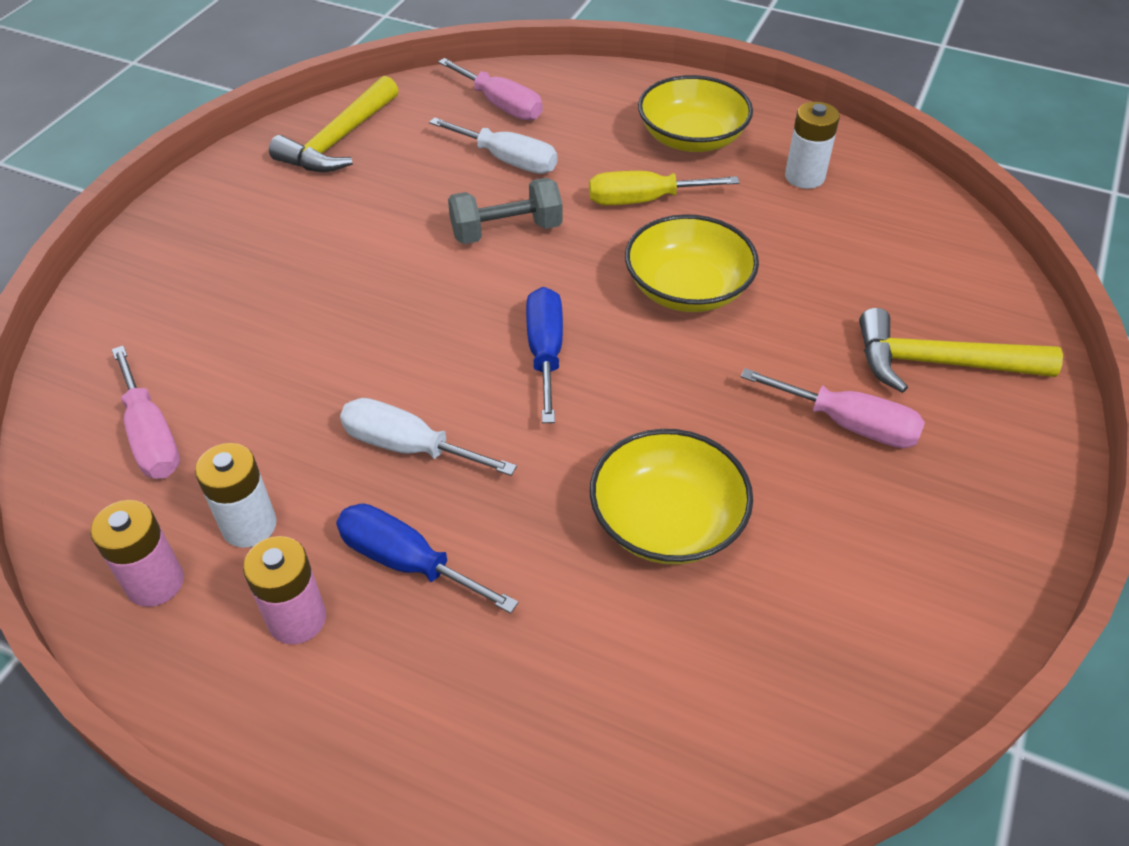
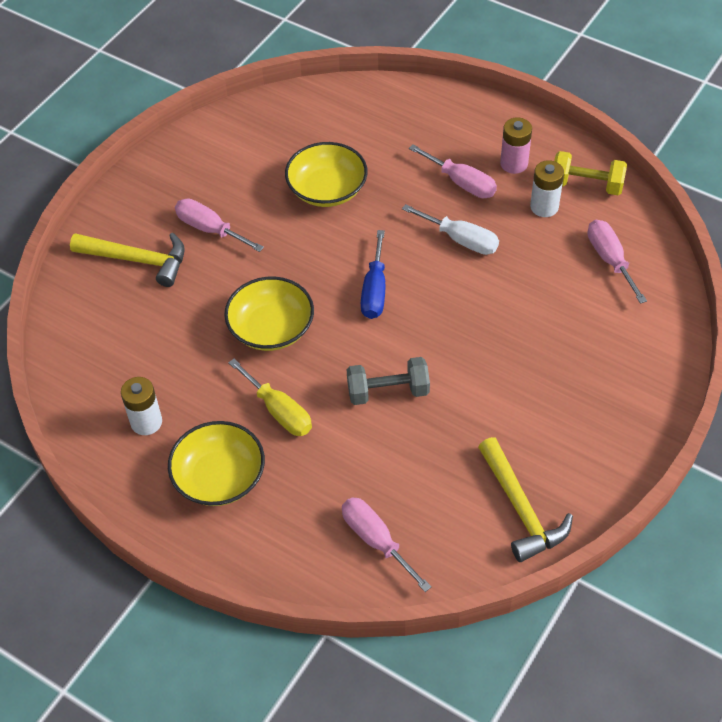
camera: 170 degrees left, 5 degrees up
pink battery [90,500,184,607] -> yellow dumbbell [554,151,627,195]
yellow hammer [269,76,398,172] -> yellow hammer turned 120 degrees clockwise [478,437,573,562]
blue screwdriver [336,503,519,613] -> pink screwdriver [409,144,497,198]
white screwdriver [429,117,557,174] -> none
yellow screwdriver [589,171,740,205] -> yellow screwdriver turned 45 degrees clockwise [228,359,312,436]

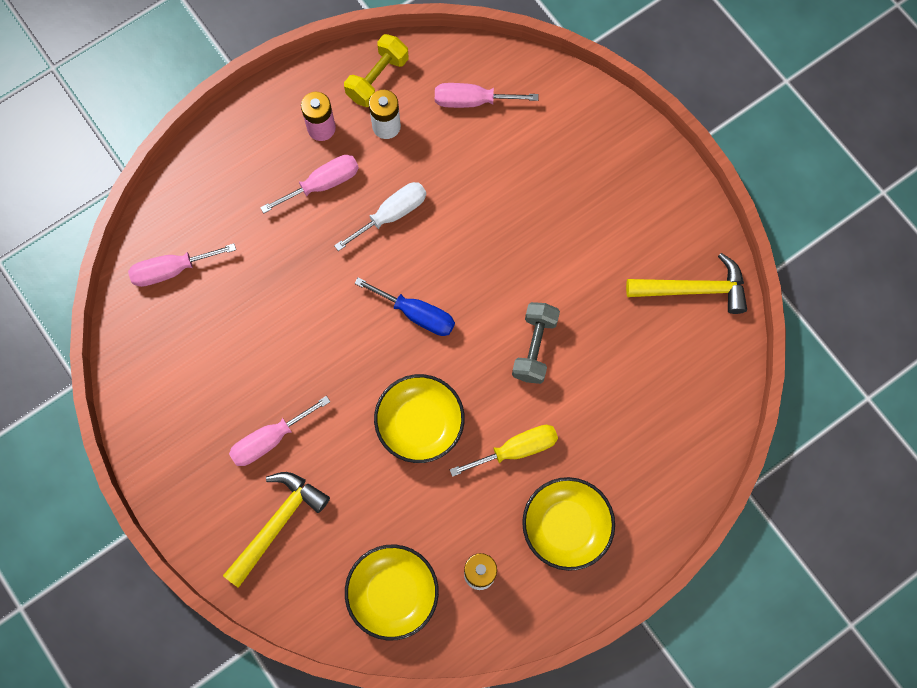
camera: 70 degrees left, 20 degrees up
yellow bowl [285,142,368,207] -> yellow bowl moved to [345,544,439,641]
pink screwdriver [342,498,432,592] -> pink screwdriver moved to [128,243,236,287]

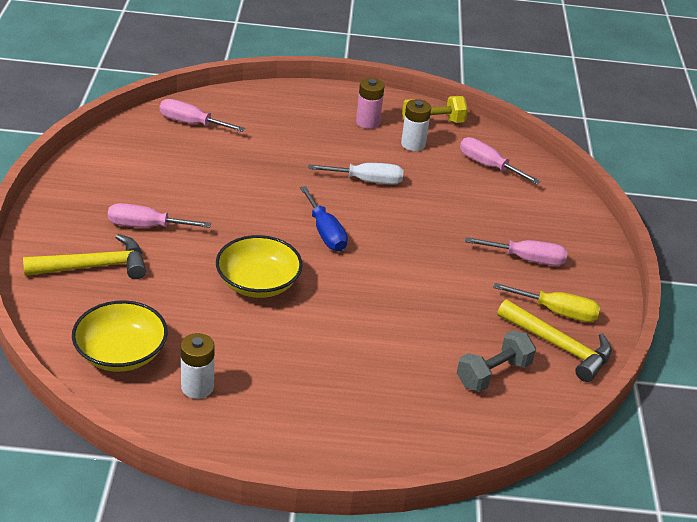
camera: 35 degrees right, 35 degrees down
pink screwdriver [260,155,359,214] -> pink screwdriver moved to [465,237,568,266]
yellow screwdriver [450,425,558,477] -> yellow screwdriver moved to [493,283,600,322]
grey dumbbell [512,302,560,384] -> grey dumbbell moved to [457,330,536,392]
yellow bowl [522,477,615,571] -> none

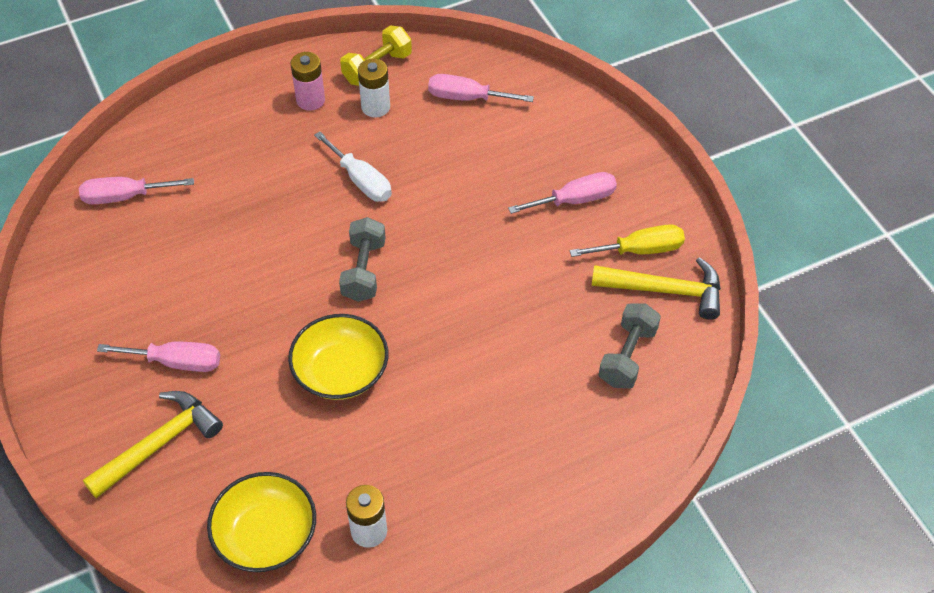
camera: 25 degrees left, 15 degrees up
pink screwdriver [108,203,211,228] -> pink screwdriver turned 150 degrees counterclockwise [97,342,220,372]
blue screwdriver [300,186,348,251] -> grey dumbbell [339,217,386,302]
white screwdriver [308,163,403,184] -> white screwdriver turned 75 degrees clockwise [314,131,392,202]

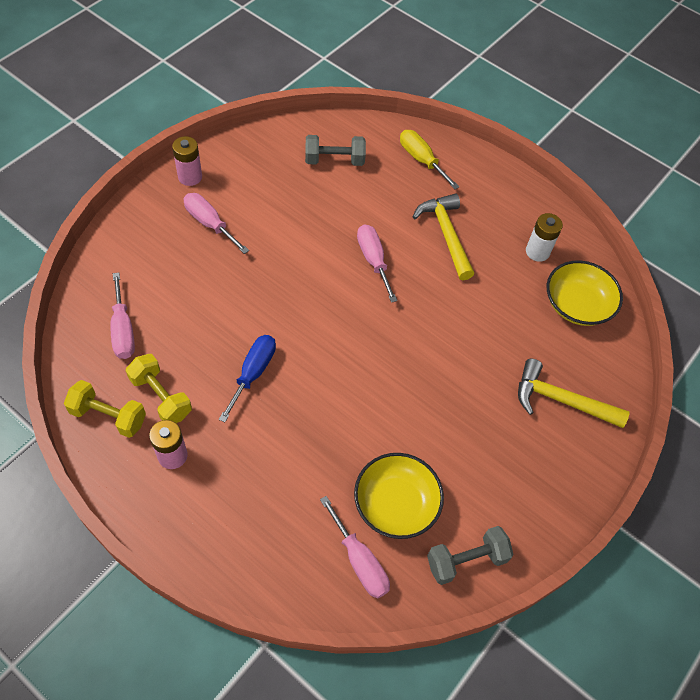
camera: 120 degrees left, 5 degrees up
pink screwdriver [97,342,220,372] -> pink screwdriver moved to [357,224,397,303]
yellow bowl [288,314,388,400] -> yellow bowl moved to [354,453,444,539]
white screwdriver [314,131,392,202] -> blue screwdriver [219,335,276,422]
grey dumbbell [339,217,386,302] -> grey dumbbell moved to [427,526,514,585]
white battery [358,59,390,117] -> yellow dumbbell [126,354,192,423]
yellow screwdriver [570,224,685,257] -> yellow screwdriver moved to [400,130,459,189]
yellow hammer [591,257,721,320] -> yellow hammer moved to [413,194,474,280]
none -> pink battery [172,136,202,186]

